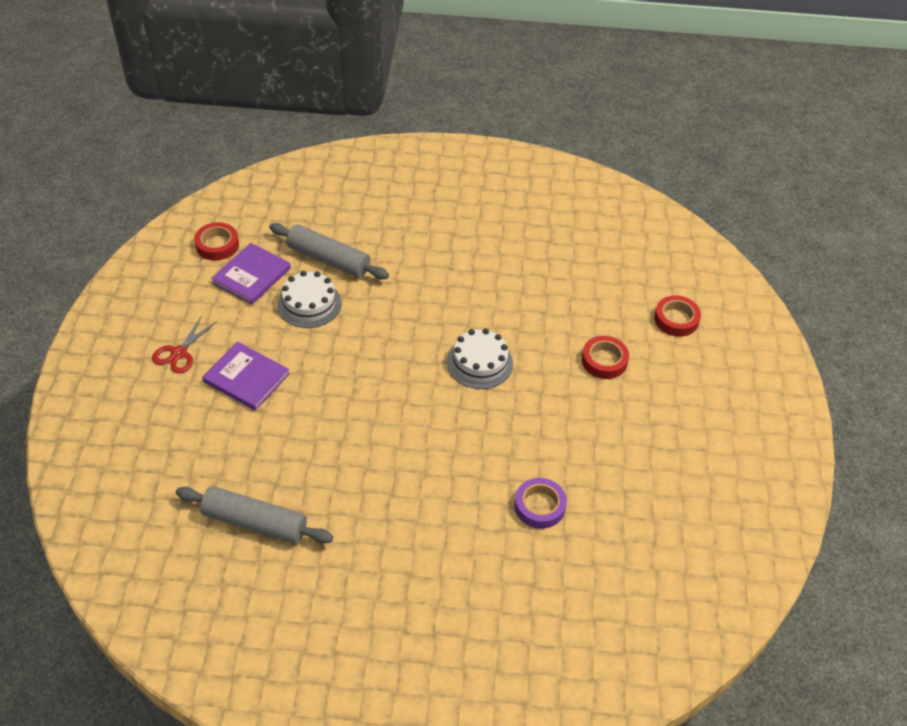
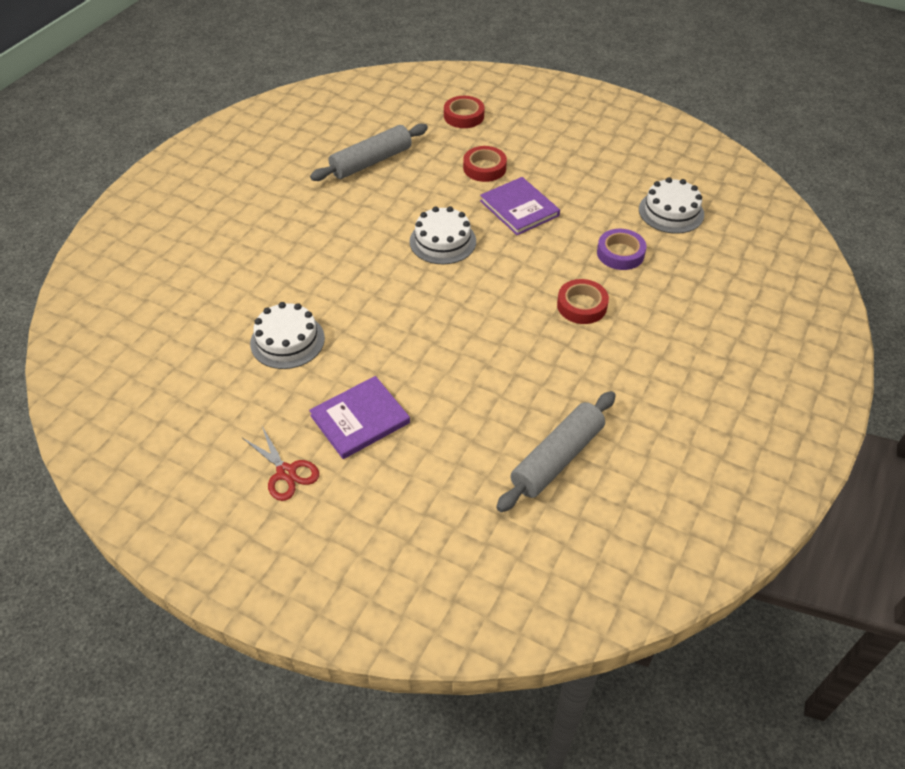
camera: 65 degrees left, 0 degrees up
red tape [194,222,239,261] -> red tape moved to [557,279,609,324]
purple book [211,243,291,305] -> purple book moved to [480,177,560,235]
grey rolling pin [269,223,389,279] -> grey rolling pin moved to [310,124,428,181]
none -> white cake [639,177,704,234]

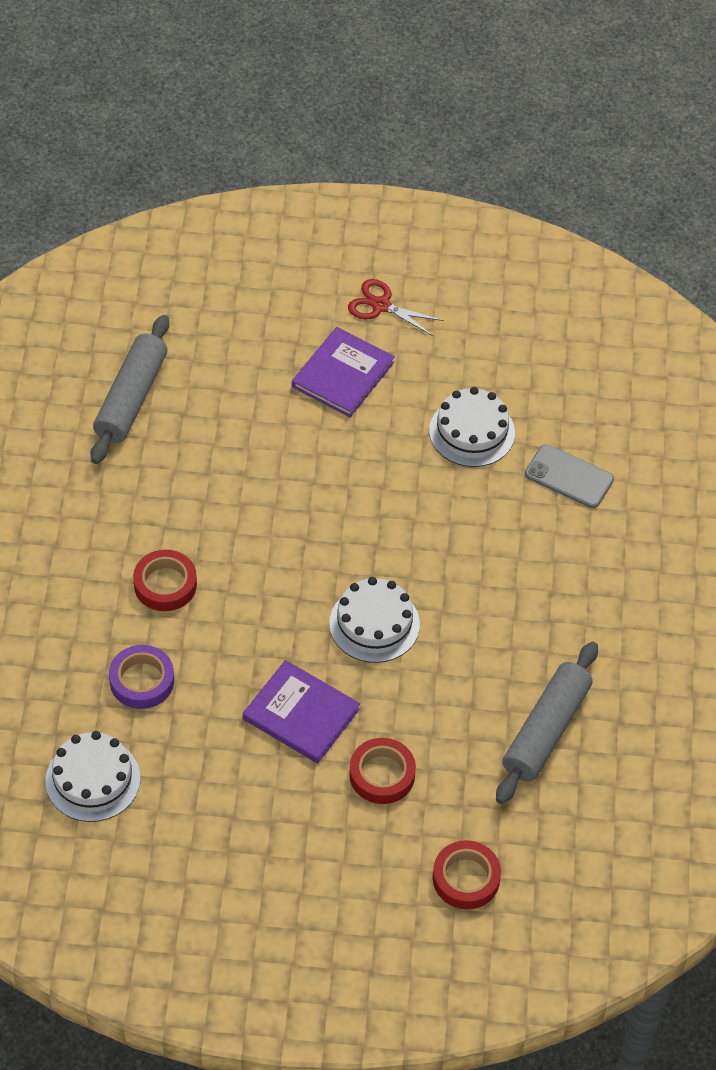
camera: 155 degrees right, 5 degrees up
none -> grey phone [525,444,614,508]

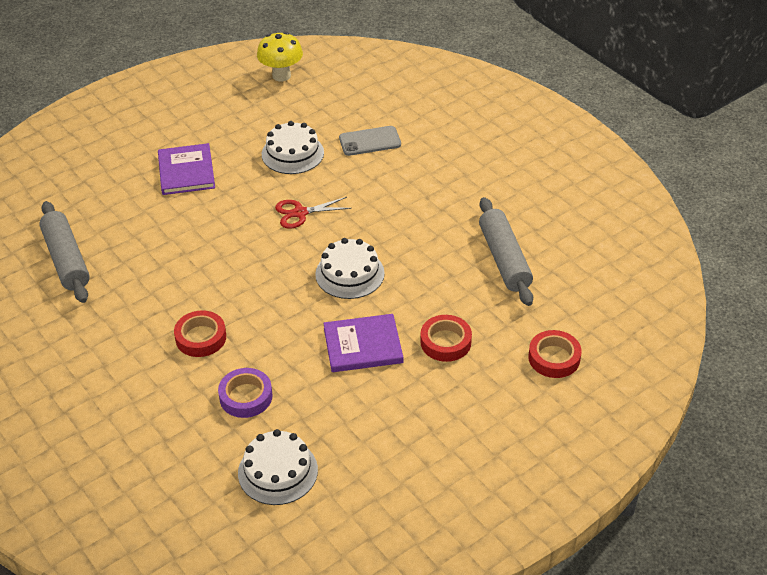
camera: 40 degrees left, 10 degrees down
red scissors [348,279,444,336] -> red scissors moved to [275,197,352,229]
none -> yellow mushroom [257,32,303,81]

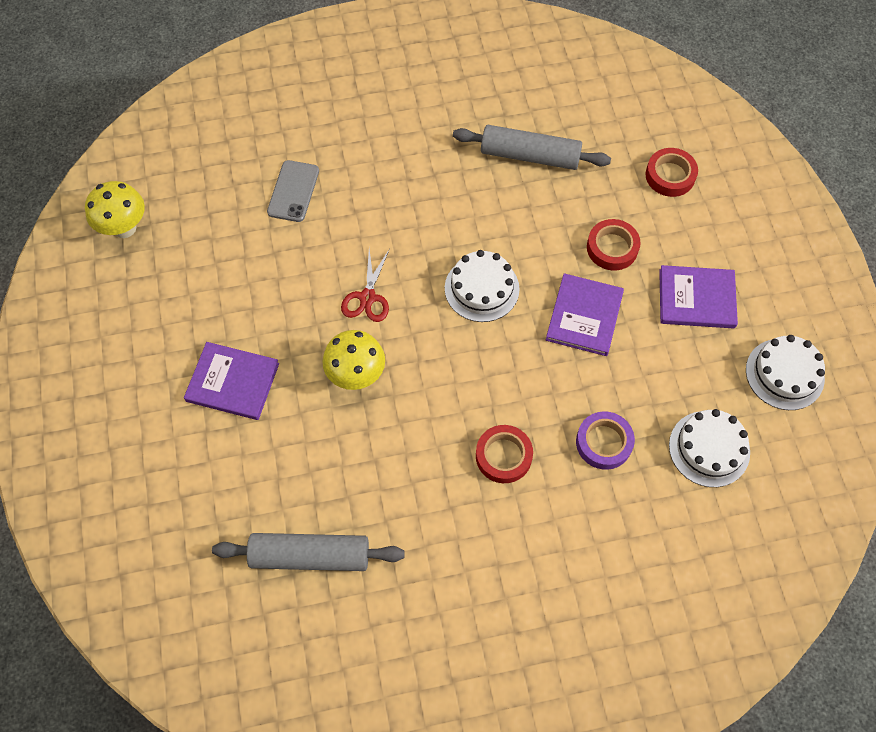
camera: 65 degrees left, 20 degrees up
white cake [262,121,324,174] -> white cake moved to [746,335,825,410]
none -> yellow mushroom [322,330,385,390]
none -> purple book [659,265,738,329]

